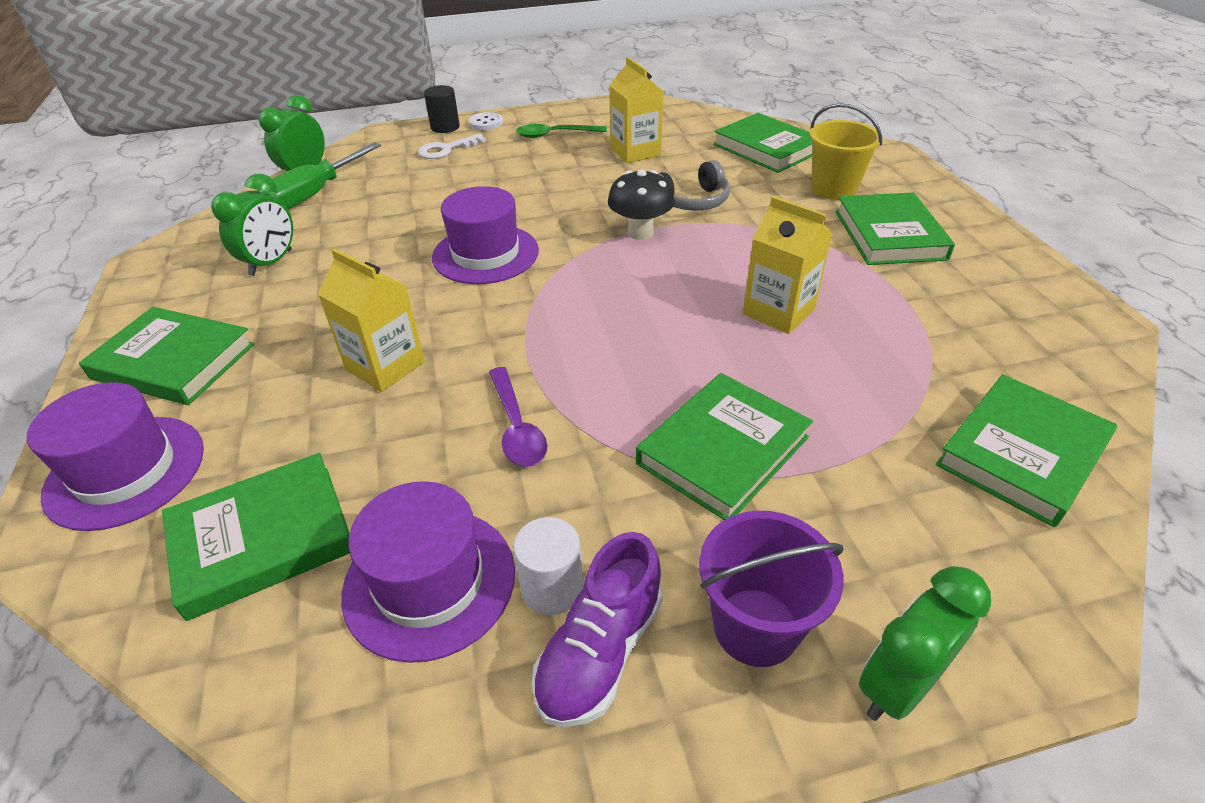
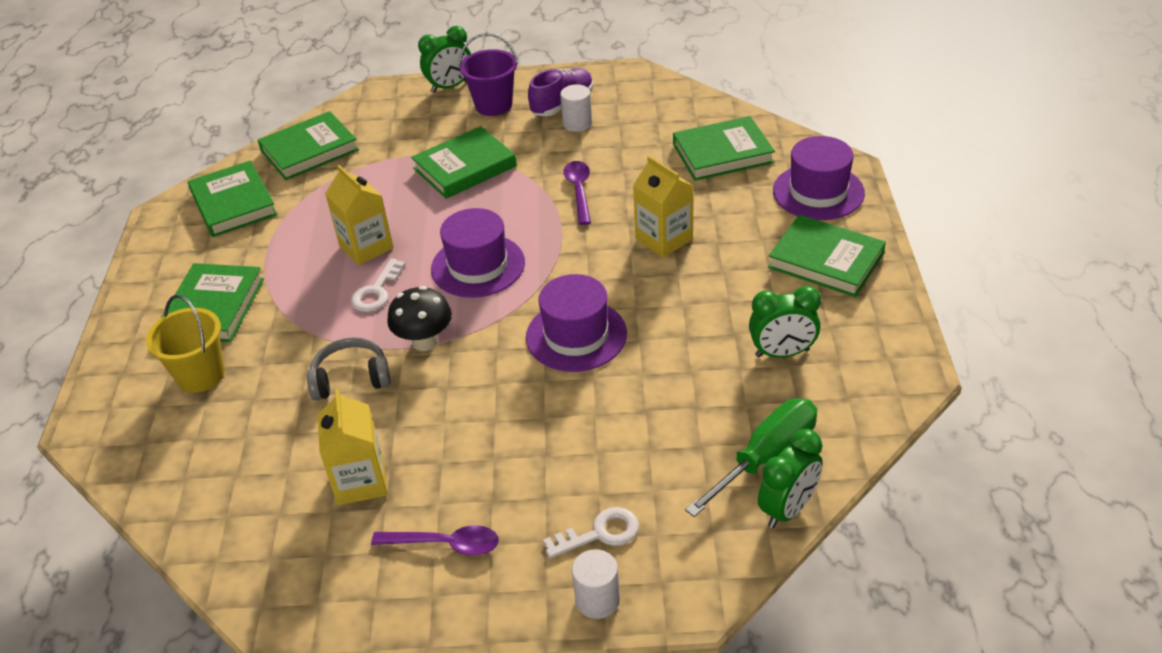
camera: 165 degrees left, 0 degrees up
green clock [211,174,293,276] -> green clock turned 135 degrees counterclockwise [749,286,821,358]
purple hat [341,481,515,663] -> purple hat moved to [431,208,525,298]
black cylinder [424,85,460,133] -> white cylinder [572,549,620,619]
white button [469,112,503,130] -> none
green spoon [516,124,607,138] -> purple spoon [371,525,499,555]
green book [713,113,812,173] -> green book moved to [188,160,278,237]
none -> white key [351,258,406,312]

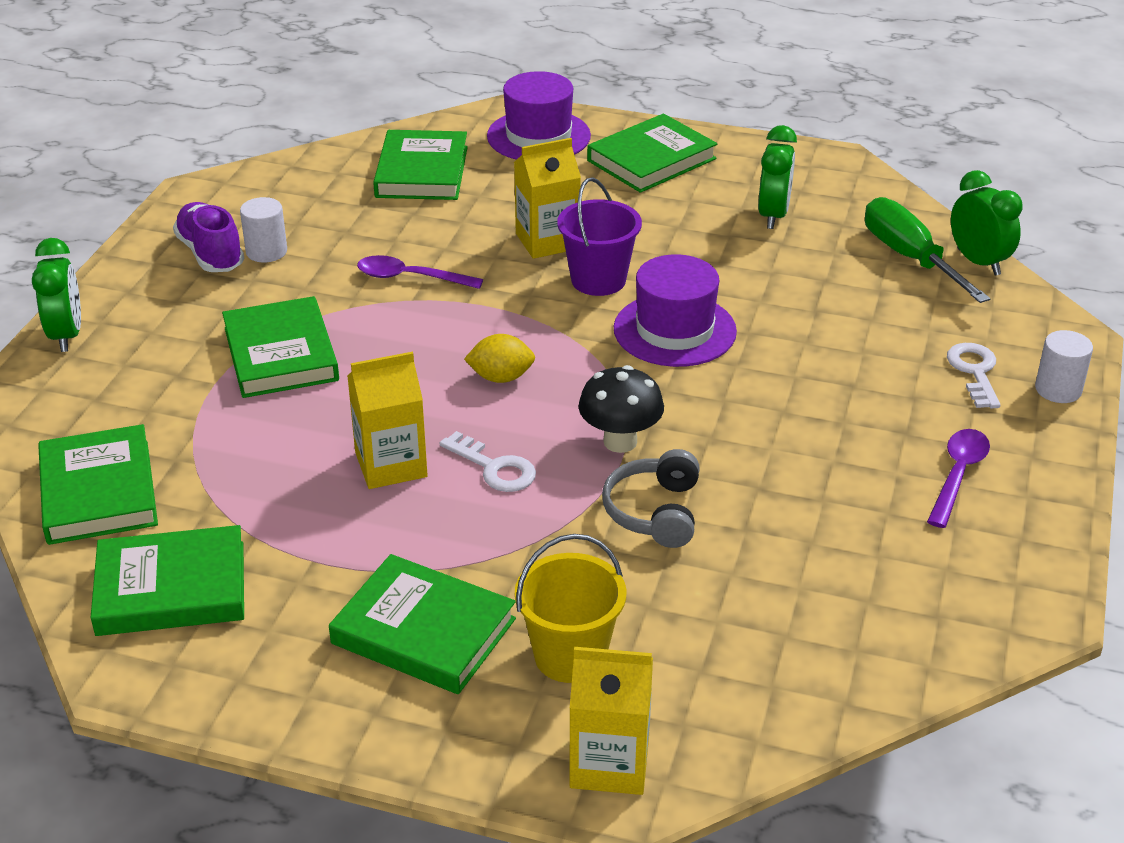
camera: 75 degrees left, 5 degrees down
yellow carton [317,389,387,505] -> yellow carton moved to [569,647,653,795]
purple hat [431,208,525,298] -> yellow lemon [464,334,535,383]
purple bucket [459,33,518,116] -> purple bucket moved to [557,177,642,296]

